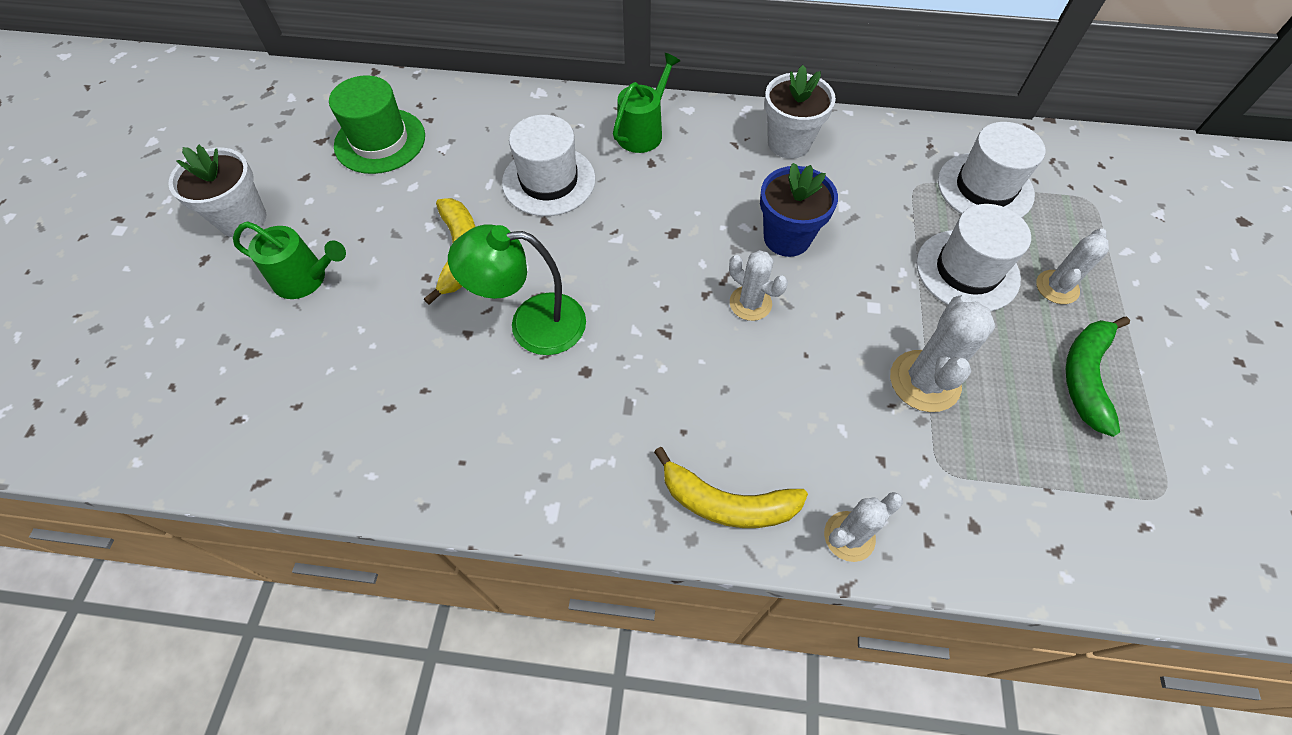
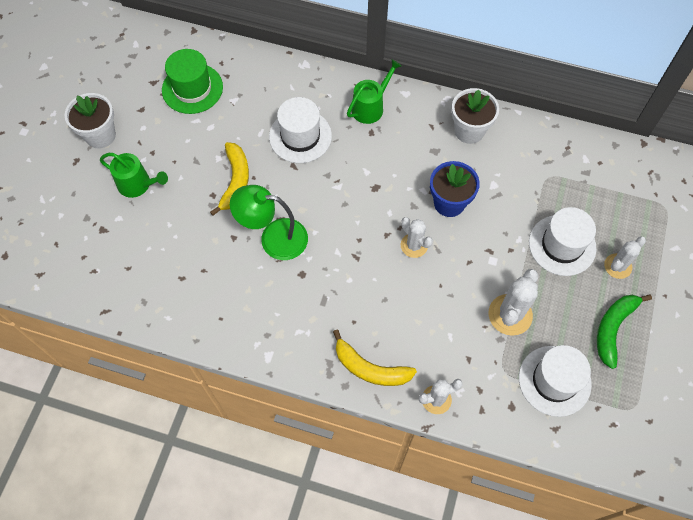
camera: 10 degrees right, 5 degrees up
white hat [938,122,1045,218] -> white hat moved to [519,345,592,417]

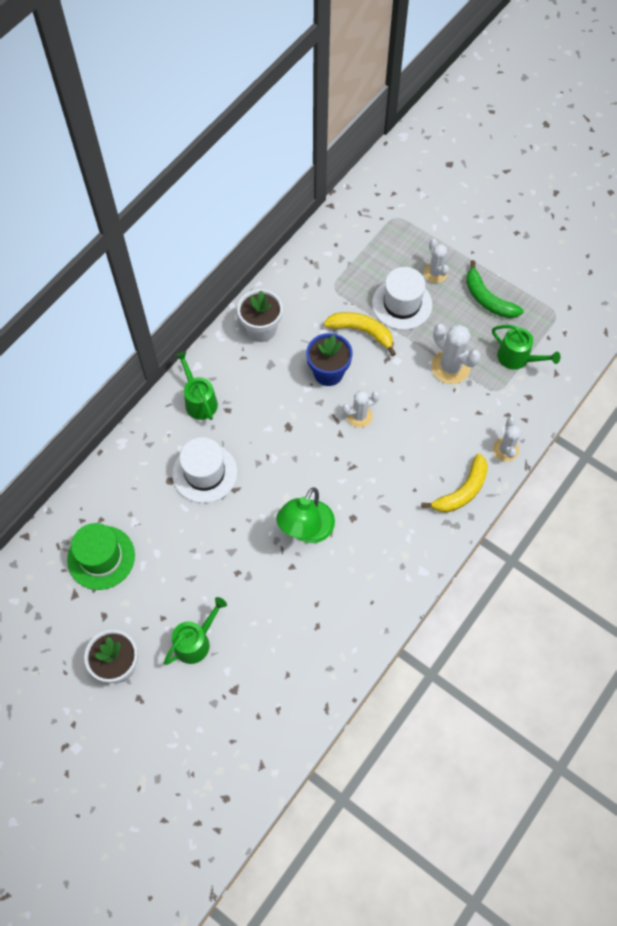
camera: 70 degrees left, 0 degrees up
yellow banana [210,142,249,216] -> yellow banana moved to [324,312,396,356]
white hat [519,345,592,417] -> green watering can [492,325,560,370]

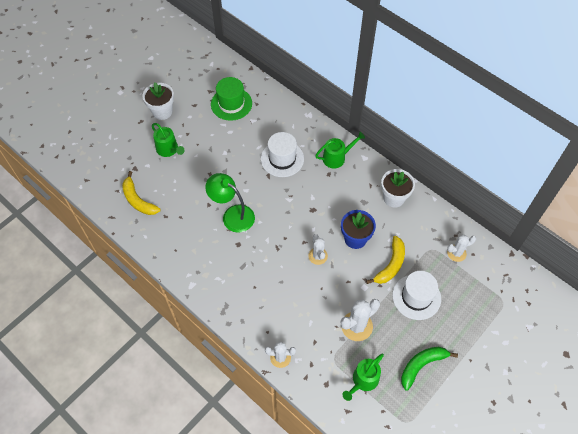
camera: 95 degrees right, 5 degrees down
yellow banana [421,454,488,513] -> yellow banana moved to [122,171,161,215]
white cactus [424,239,449,283] -> white cactus moved to [447,235,476,262]

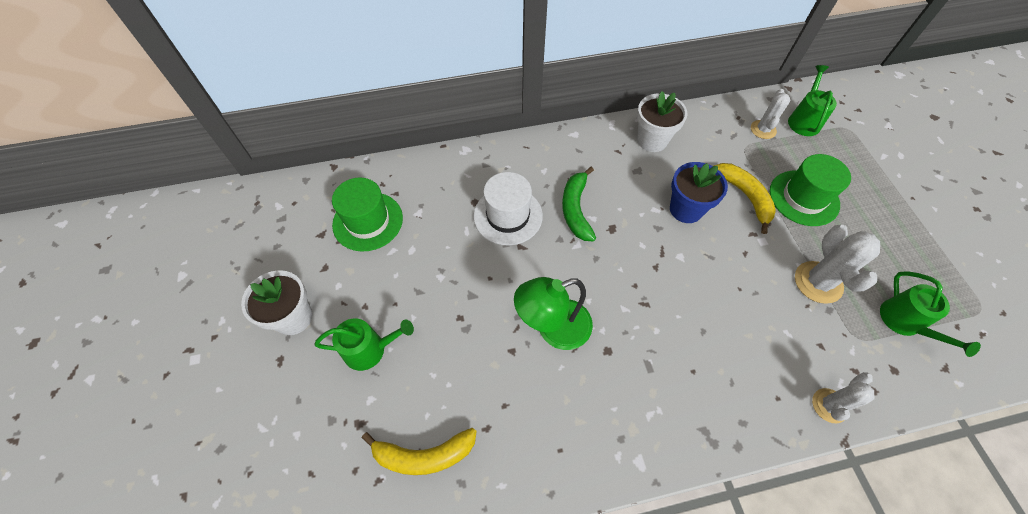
camera: 55 degrees left, 0 degrees up
white cactus [308,234,328,265] -> none
green watering can [315,132,365,169] -> green watering can moved to [788,65,837,136]
white hat [392,271,441,320] -> green hat [770,154,851,226]
green banana [401,347,458,391] -> green banana moved to [562,167,596,242]

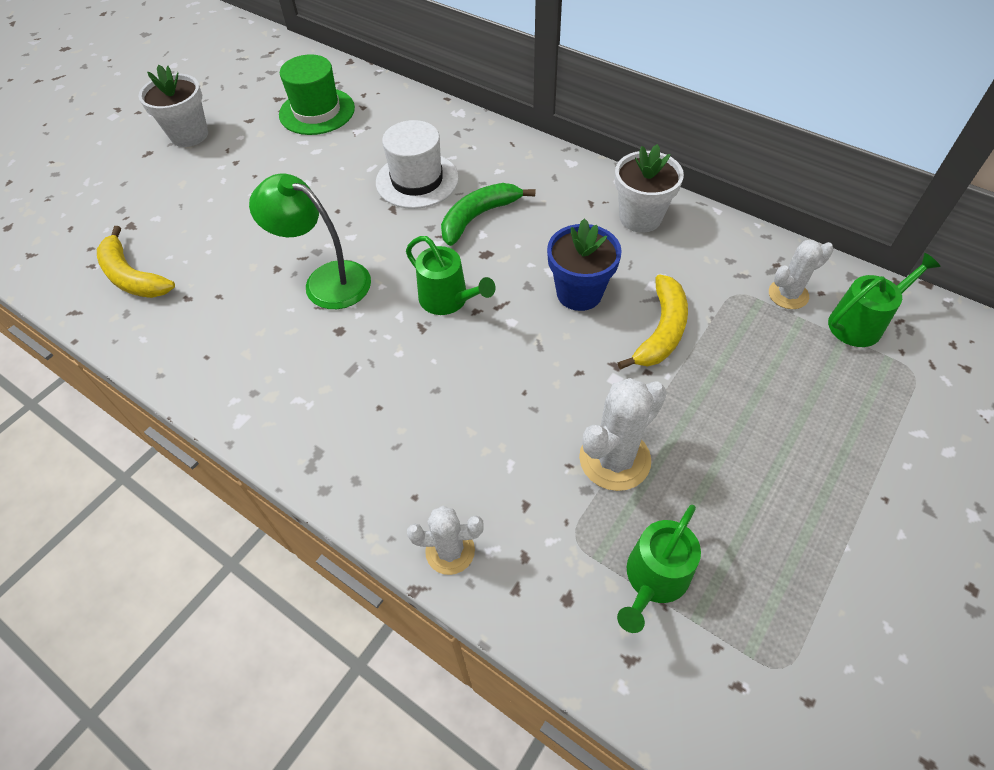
camera: 50 degrees right, 5 degrees down
green watering can [315,319,414,371] -> green watering can moved to [406,236,496,315]
green hat [770,154,851,226] -> none

